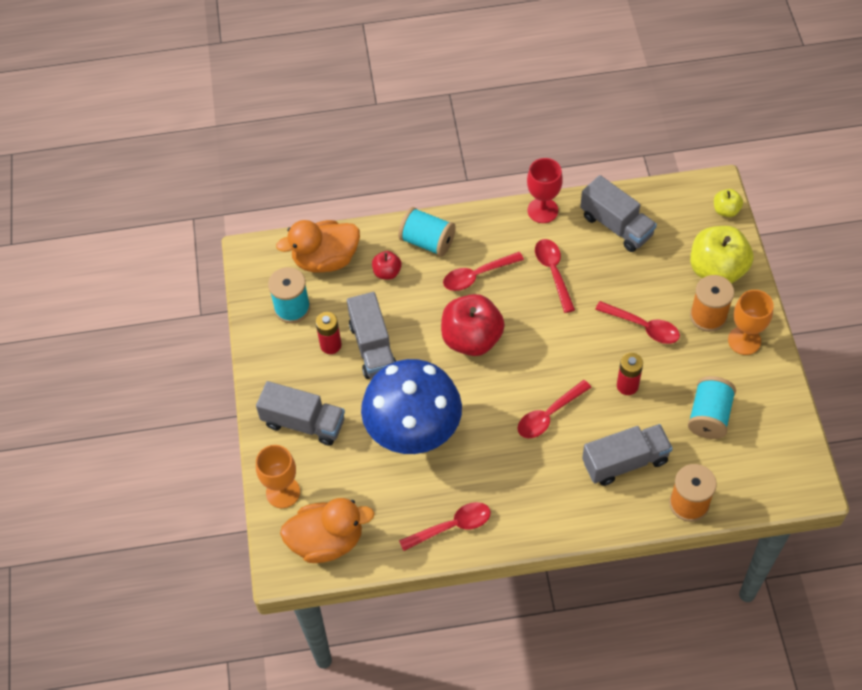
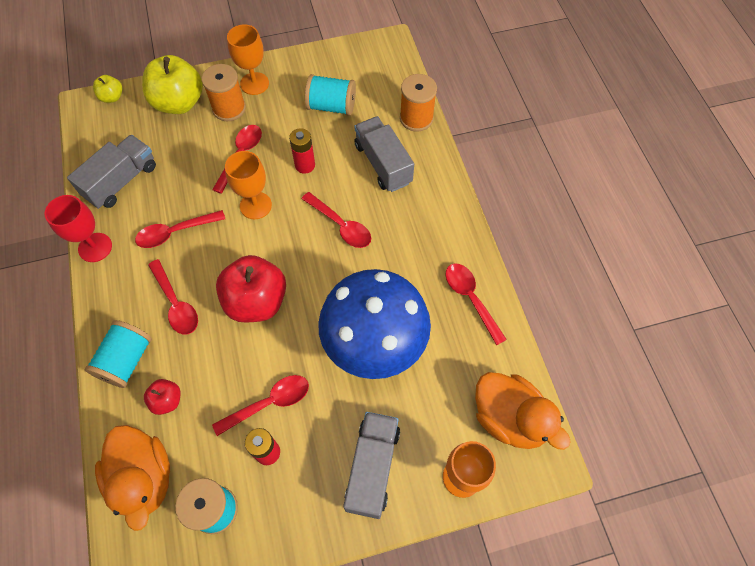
camera: 100 degrees left, 5 degrees up
orange duck [280,498,375,563] -> orange duck turned 150 degrees clockwise [475,372,571,450]
grey truck [347,292,396,379] -> red spoon [212,375,309,436]
none -> orange goblet [225,151,272,219]

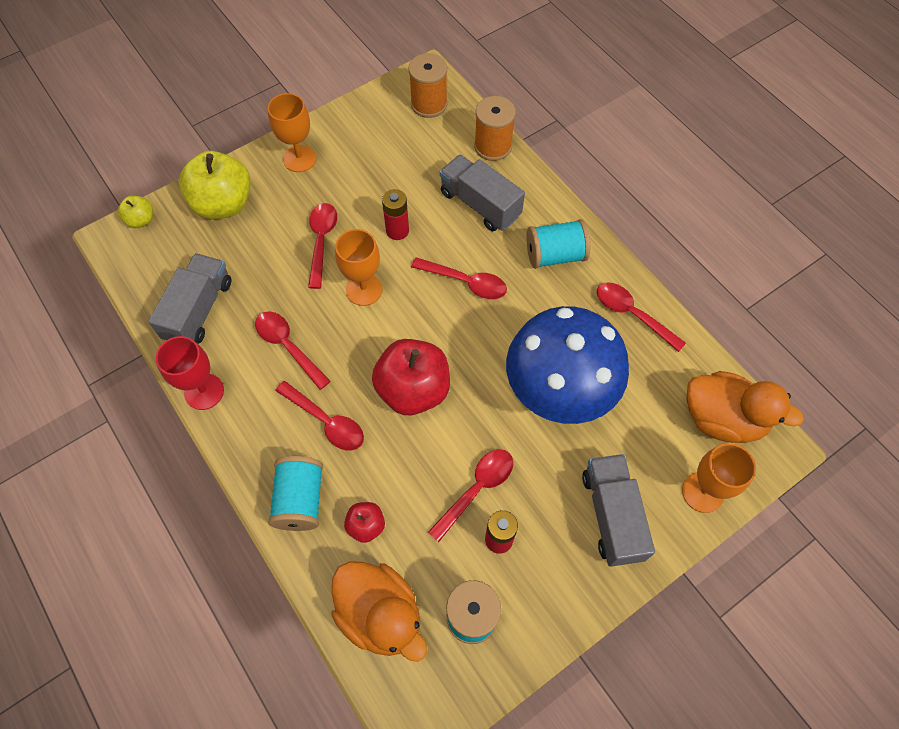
camera: 20 degrees left, 0 degrees up
red spoon [135,210,225,248] -> red spoon turned 90 degrees clockwise [255,311,331,390]
orange spool [202,64,246,121] -> orange spool moved to [408,53,448,118]
turquoise spool [305,74,356,115] -> turquoise spool moved to [527,219,590,269]

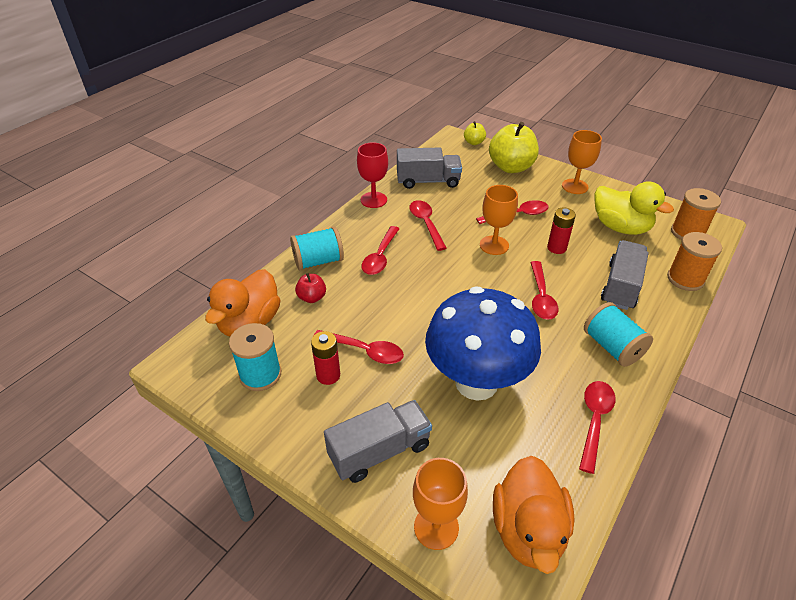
camera: 70 degrees right, 20 degrees down
red spoon [255,311,331,390] -> red spoon turned 45 degrees counterclockwise [409,200,447,251]
red apple [372,339,450,415] -> none
none -> yellow duck [595,181,674,235]

